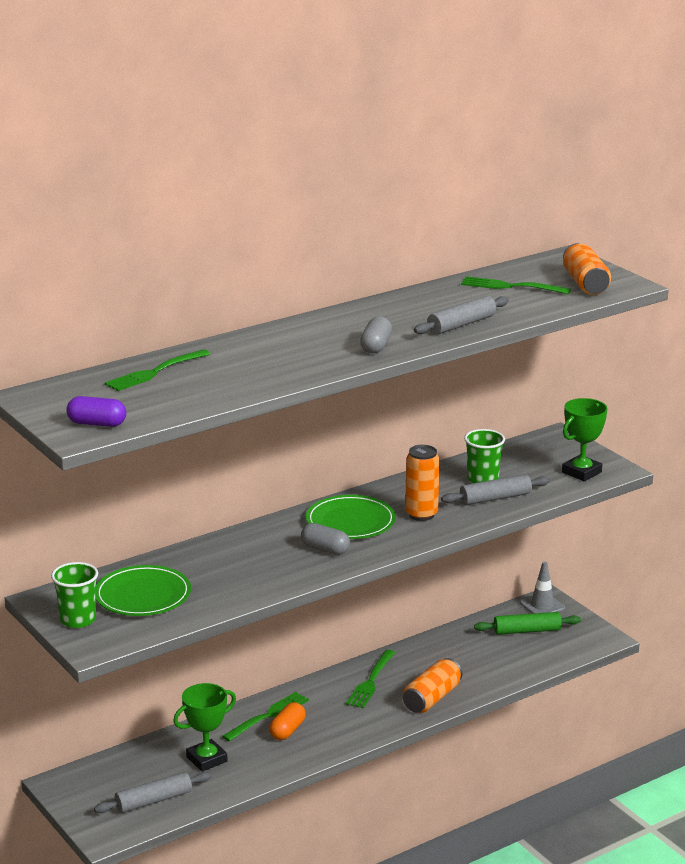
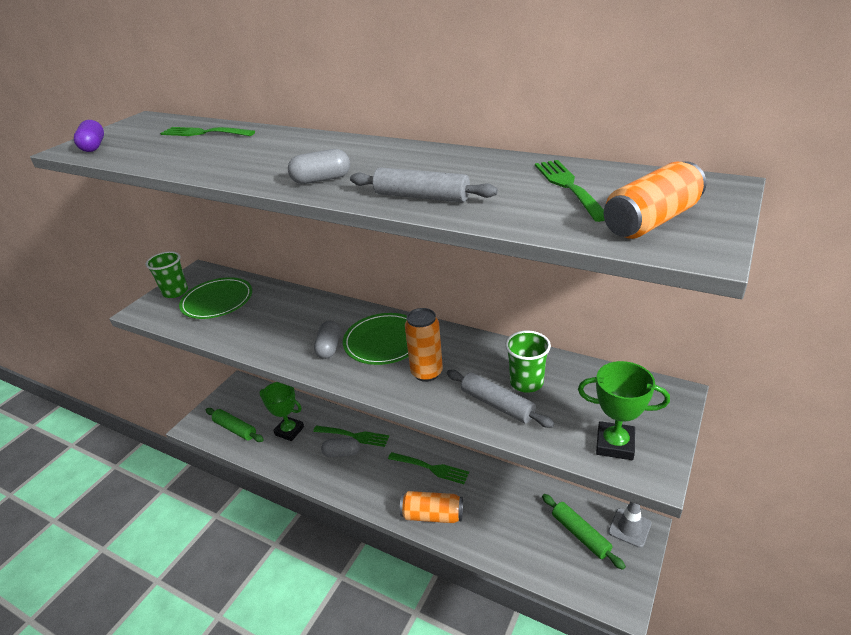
camera: 65 degrees right, 10 degrees up
grey rolling pin [94,772,211,813] -> green rolling pin [206,408,264,442]
orange capsule [269,702,306,740] -> grey capsule [321,438,360,457]
green fork [346,650,395,708] -> green fork turned 150 degrees counterclockwise [388,452,469,484]

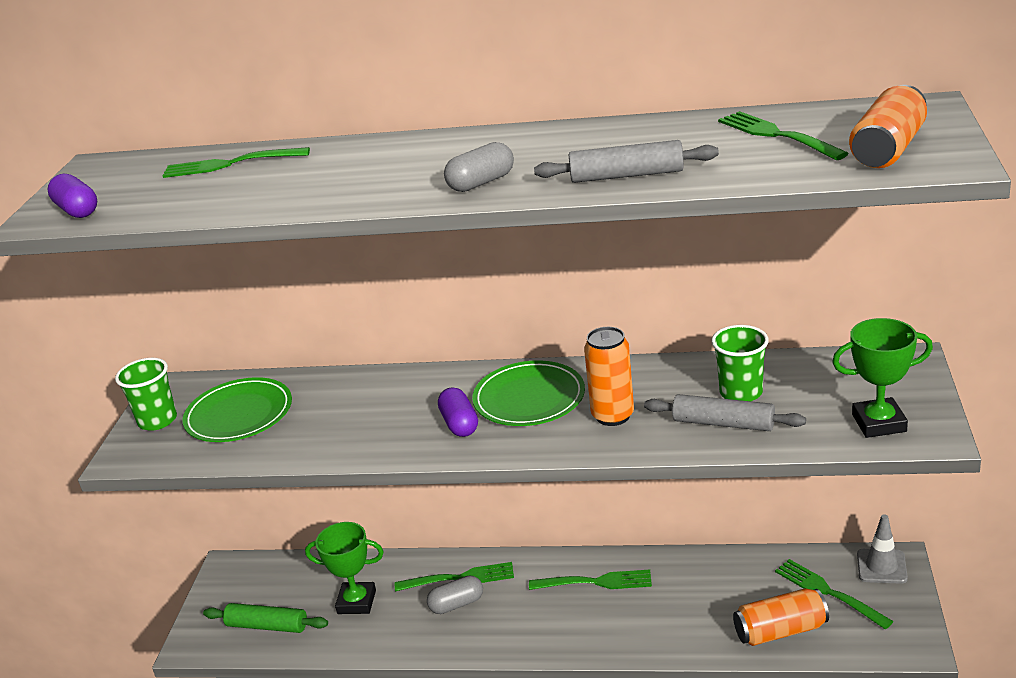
camera: 20 degrees left, 5 degrees down
grey capsule [314,321,340,359] -> purple capsule [438,388,478,437]
orange can [400,491,463,523] -> orange can moved to [733,588,829,646]
green rolling pin [542,494,626,570] -> green fork [775,559,893,630]

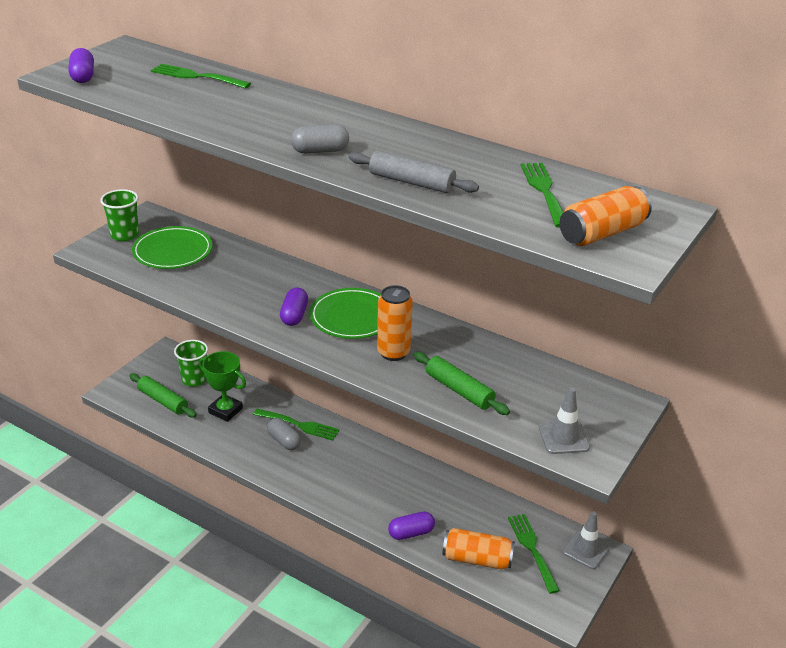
camera: 20 degrees right, 5 degrees up
grey capsule [427,575,483,614] -> grey capsule turned 45 degrees clockwise [267,418,301,450]
green fork [529,570,652,590] -> none
grey rolling pin [644,394,806,431] -> green rolling pin [414,352,510,415]
green cup [711,325,769,401] -> green cup moved to [174,340,208,387]
green trophy [832,318,933,438] -> grey traffic cone [539,388,590,454]
none -> purple capsule [388,512,435,540]

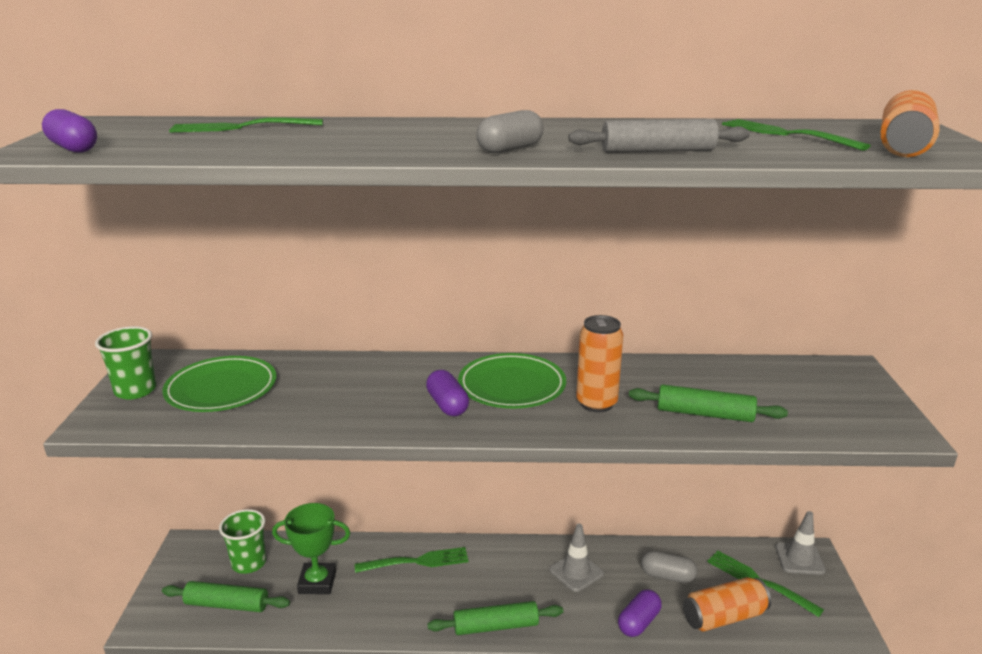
camera: 30 degrees left, 10 degrees down
grey capsule [267,418,301,450] -> grey capsule moved to [641,551,697,583]
grey traffic cone [539,388,590,454] -> grey traffic cone moved to [549,524,604,592]
none -> green rolling pin [427,601,563,635]

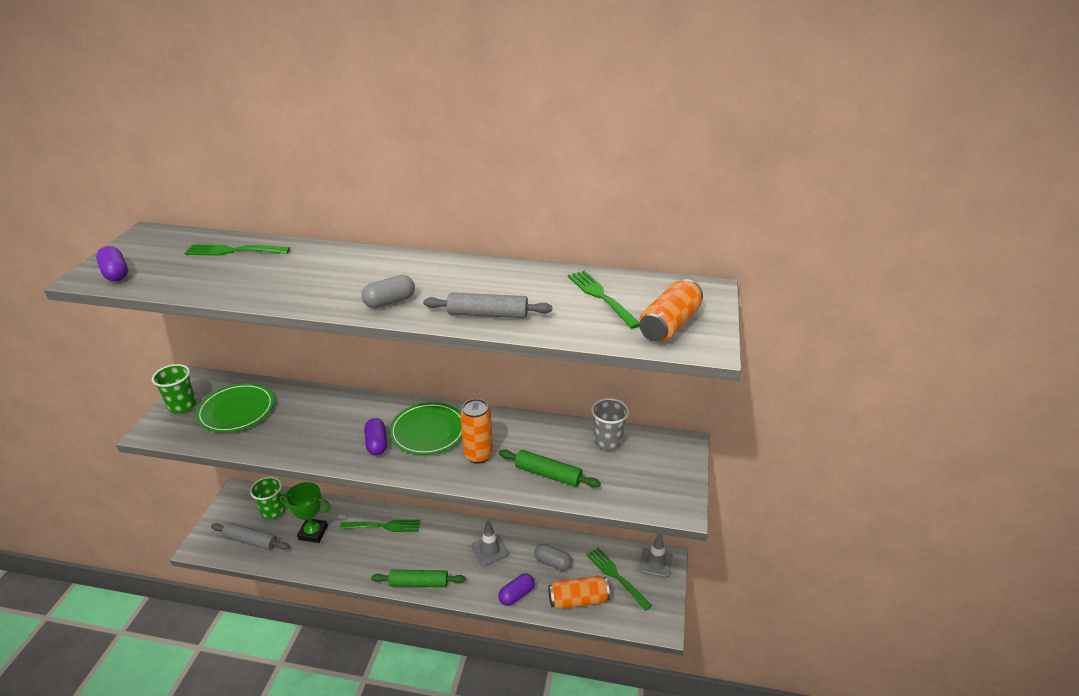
camera: 10 degrees right, 10 degrees up
green rolling pin [162,581,290,612] -> grey rolling pin [211,523,289,550]
none -> grey cup [591,398,629,451]

